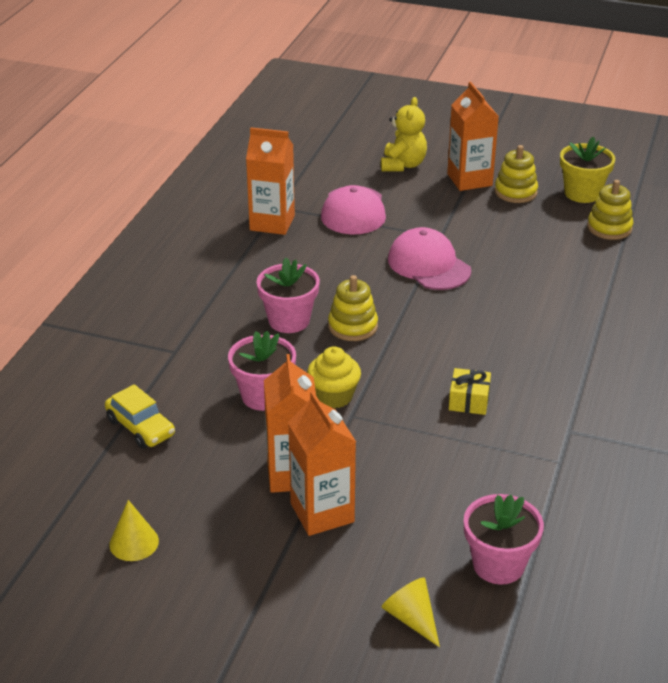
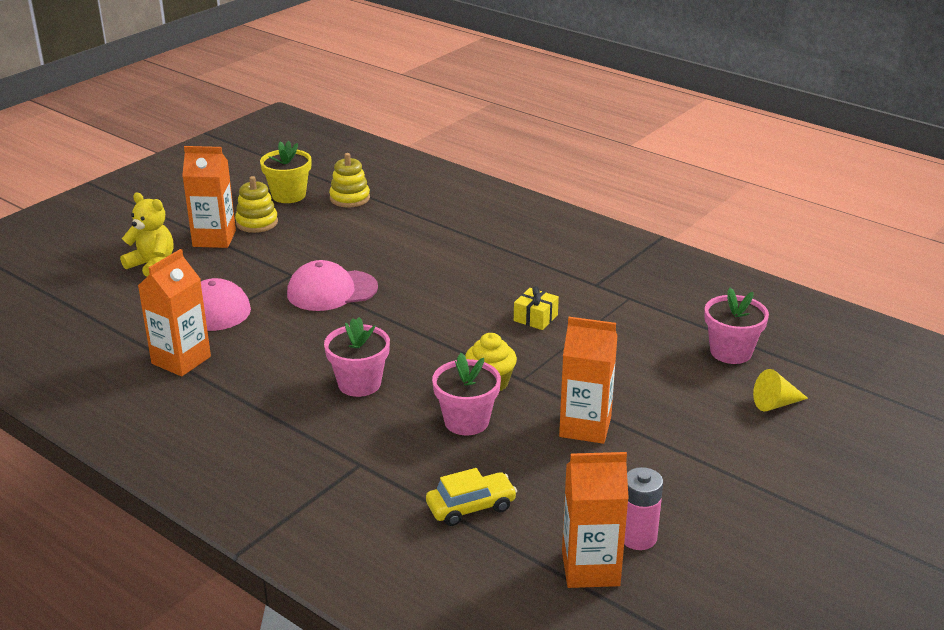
camera: 70 degrees left, 5 degrees down
yellow cone [109,500,159,561] -> pink battery [624,467,663,550]
orange carton [288,391,356,536] -> orange carton moved to [562,452,629,588]
yellow stacking toy [328,275,378,341] -> none

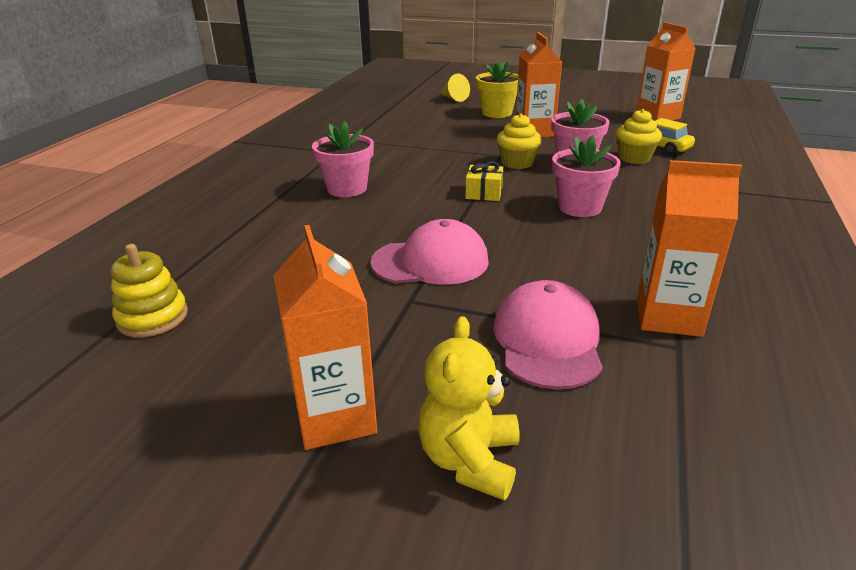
camera: 110 degrees left, 0 degrees up
yellow stacking toy [235,176,278,233] -> none
yellow flower pot [260,141,311,203] -> yellow flower pot moved to [476,61,518,118]
pink cap [287,260,378,311] -> pink cap turned 60 degrees counterclockwise [370,219,489,285]
yellow gift [514,286,559,330] -> yellow gift moved to [465,161,503,201]
pink battery [624,467,663,550] -> none
pink flower pot [704,288,769,364] -> pink flower pot moved to [312,121,374,197]
none -> yellow cupcake [616,109,662,164]

